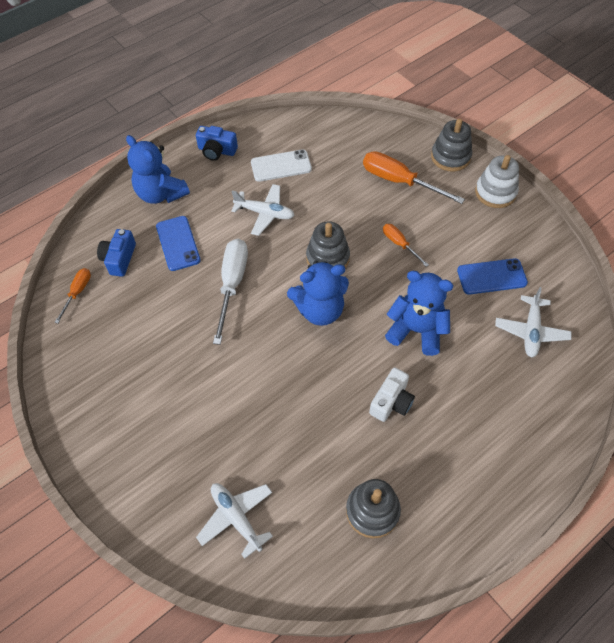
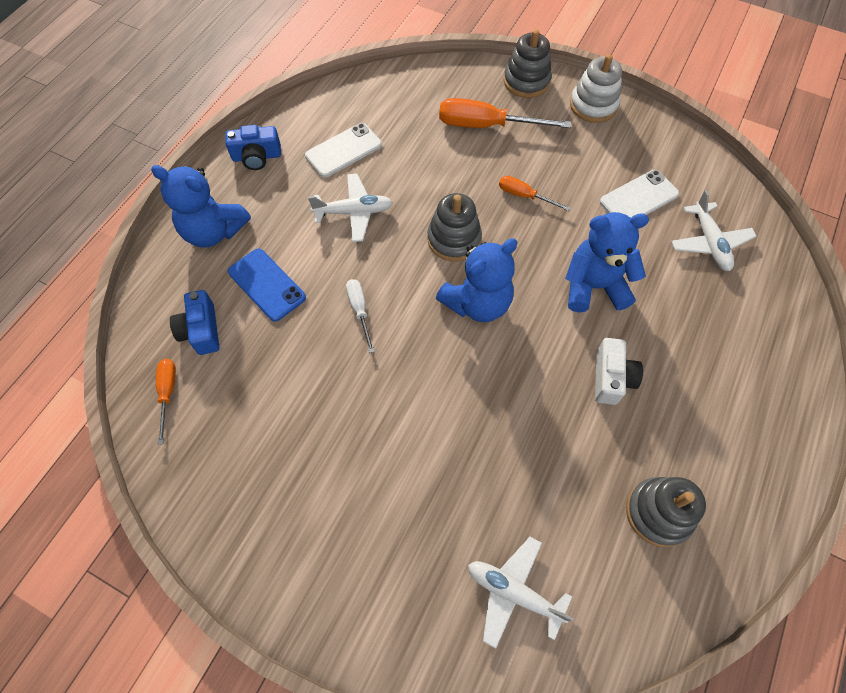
camera: 25 degrees left, 5 degrees up
white screwdriver [213,239,248,345] -> white screwdriver [346,279,375,353], size x0.54
blue phone [457,258,528,295] -> white phone [600,170,679,218]

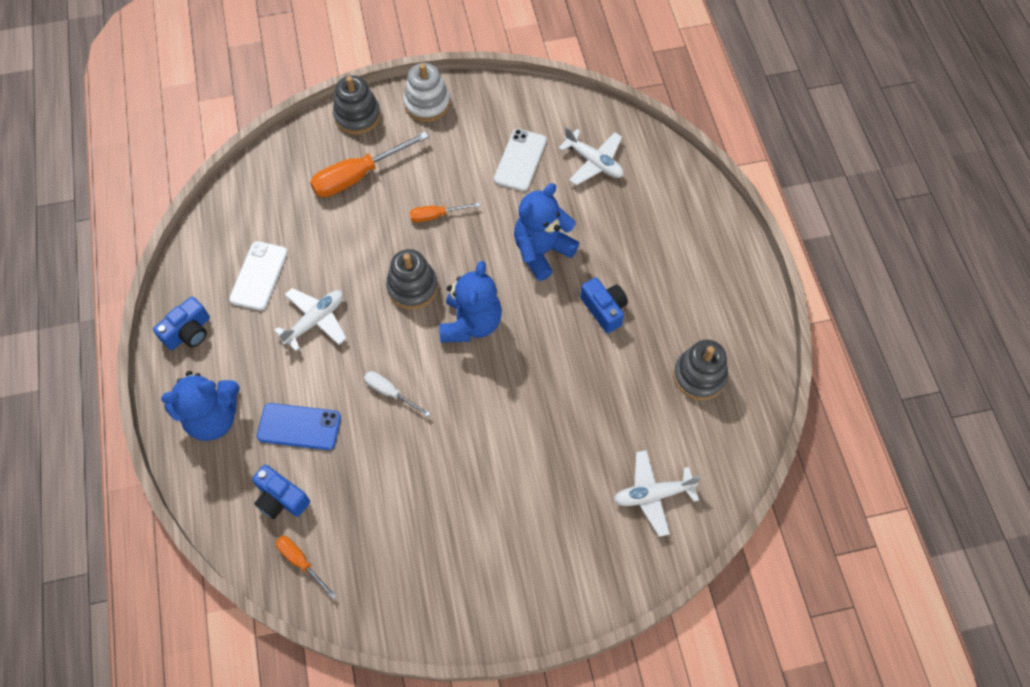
camera: 40 degrees left, 0 degrees up
white camera [595,338,643,405] -> blue camera [580,277,628,333]

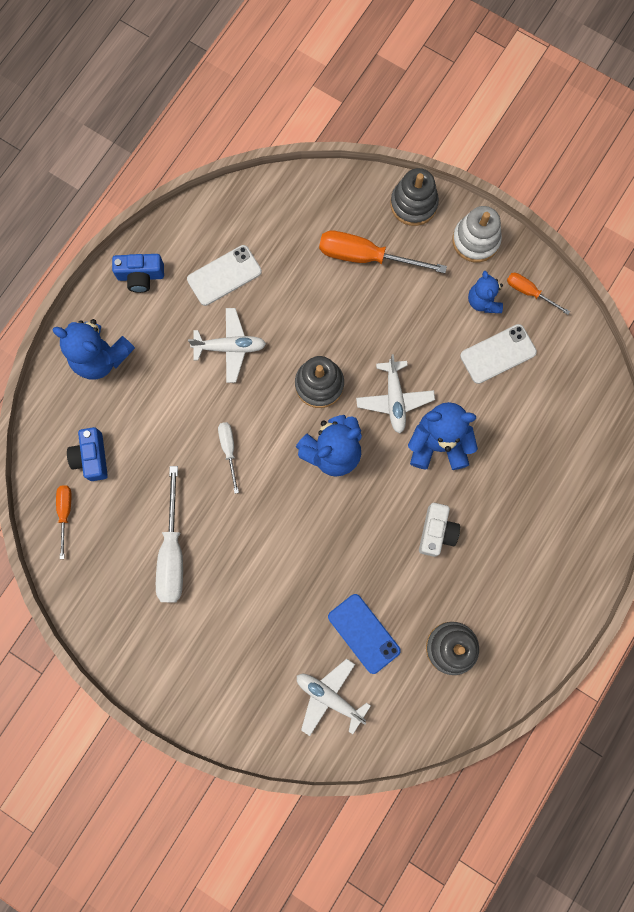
camera: 45 degrees right, 15 degrees up
blue phone [257,403,341,450] -> blue phone moved to [328,594,401,674]
orange screwdriver [409,202,480,222] -> orange screwdriver moved to [507,273,570,315]
white plane [558,126,624,186] -> white plane moved to [356,354,435,433]
blue camera [580,277,628,333] -> white camera [419,503,460,557]
none -> white screwdriver [156,466,183,602]
none -> blue teddy bear [468,271,503,313]

